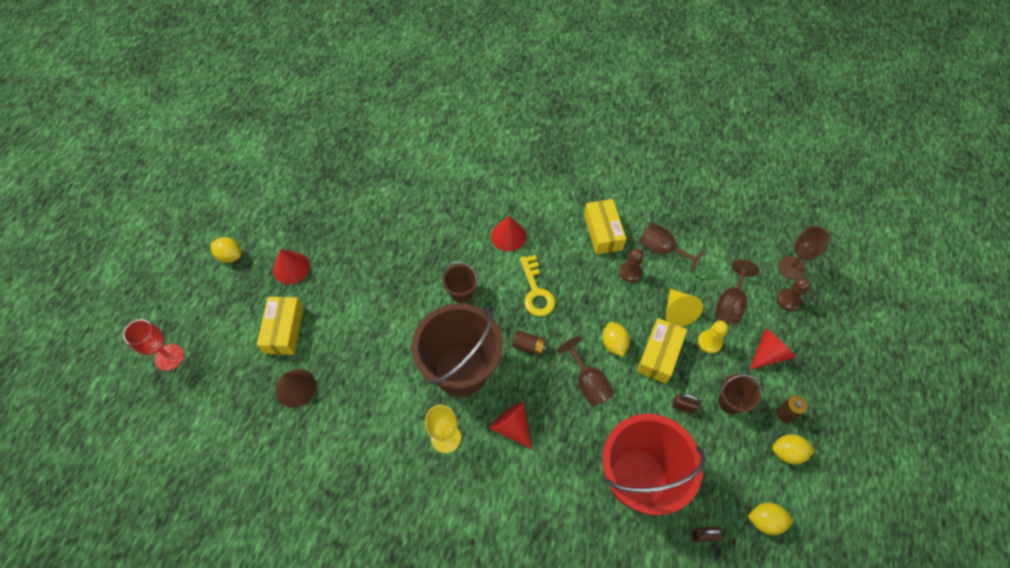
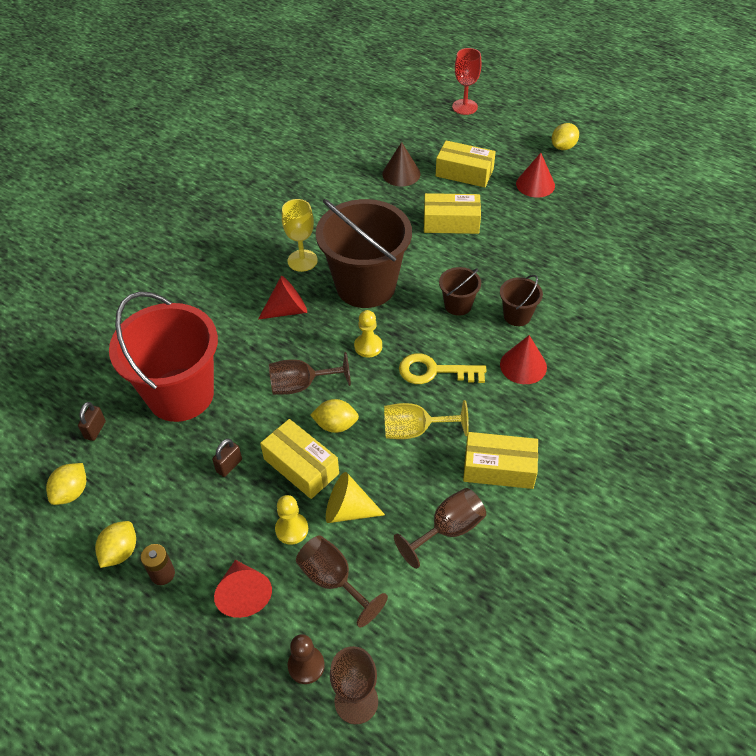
camera: 110 degrees right, 10 degrees down
brown battery [512,330,546,356] -> yellow pawn [354,310,382,358]
brown pawn [619,249,644,282] -> none
brown bucket [718,374,761,414] -> brown bucket moved to [500,275,543,326]
none -> yellow goblet [384,400,469,439]
none -> yellow box [424,193,481,234]

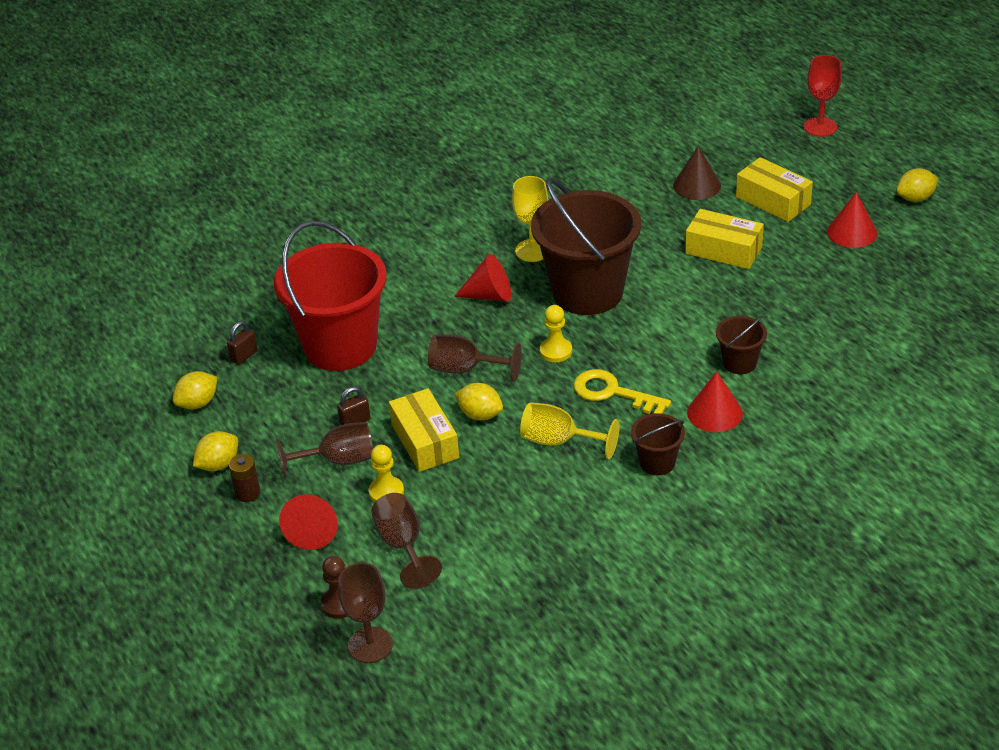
camera: 25 degrees right, 10 degrees down
yellow cone [326,472,385,523] -> none
brown goblet [394,488,486,569] -> brown goblet moved to [276,422,373,479]
brown bucket [439,267,481,316] -> brown bucket moved to [631,413,685,475]
yellow box [463,432,538,489] -> none

